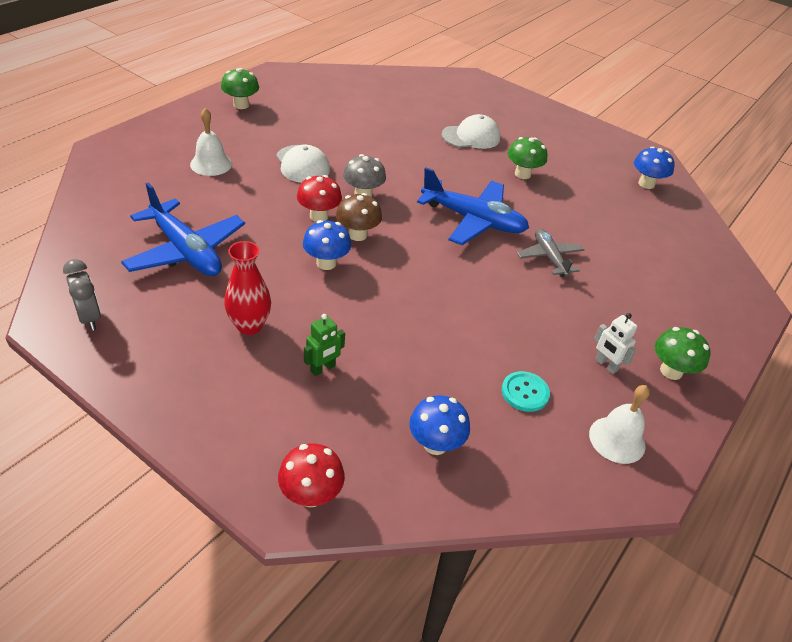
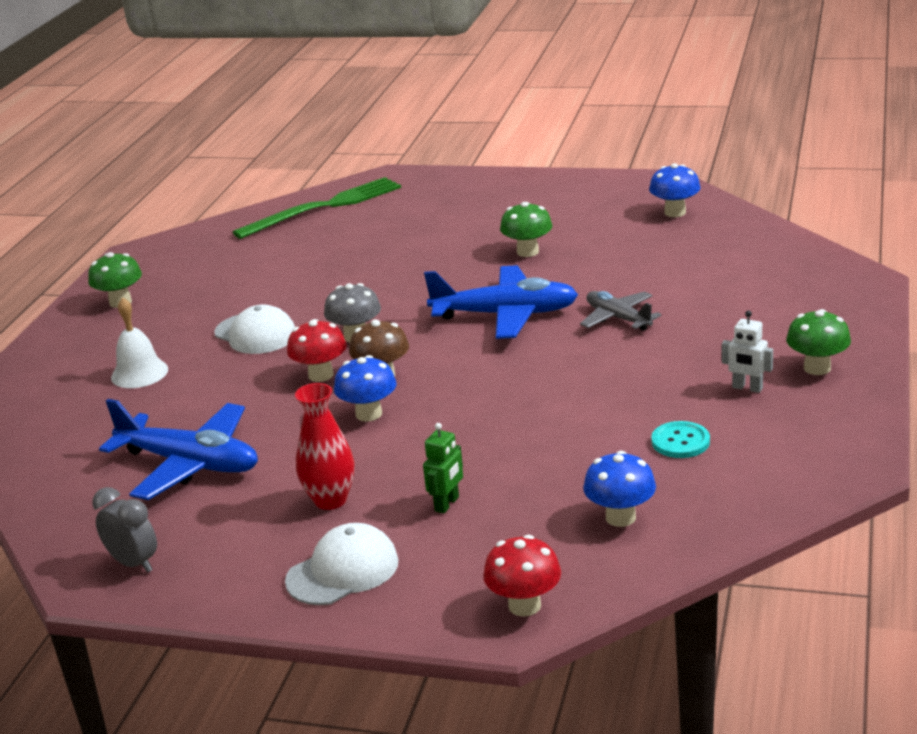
camera: 15 degrees left, 15 degrees down
white cap [442,114,500,149] -> white cap moved to [285,523,398,605]
white bell [589,385,650,464] -> none
none -> green fork [233,177,401,239]

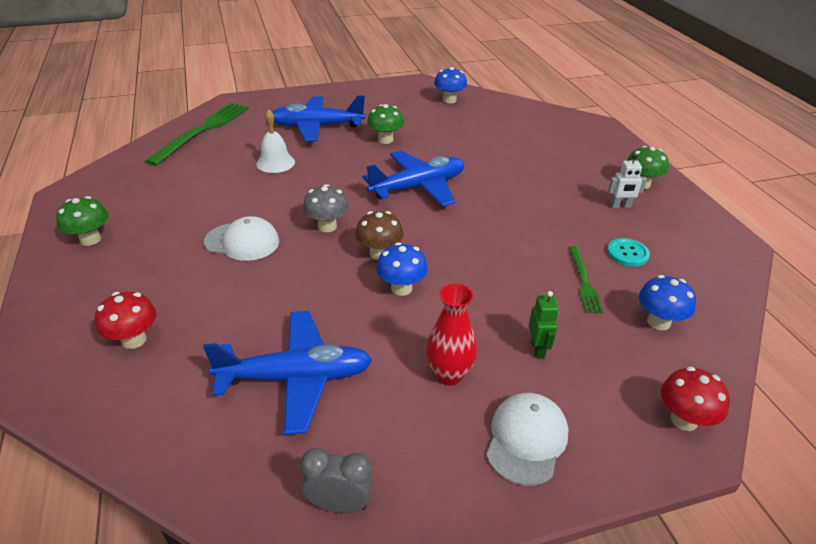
camera: 35 degrees left, 10 degrees up
white bell [111,297,168,388] -> white bell moved to [256,109,295,173]
red mushroom [287,319,347,382] -> red mushroom moved to [95,291,157,349]
grey plane [580,291,662,331] -> none
none -> blue plane [273,95,365,141]
none -> green fork [569,246,603,313]

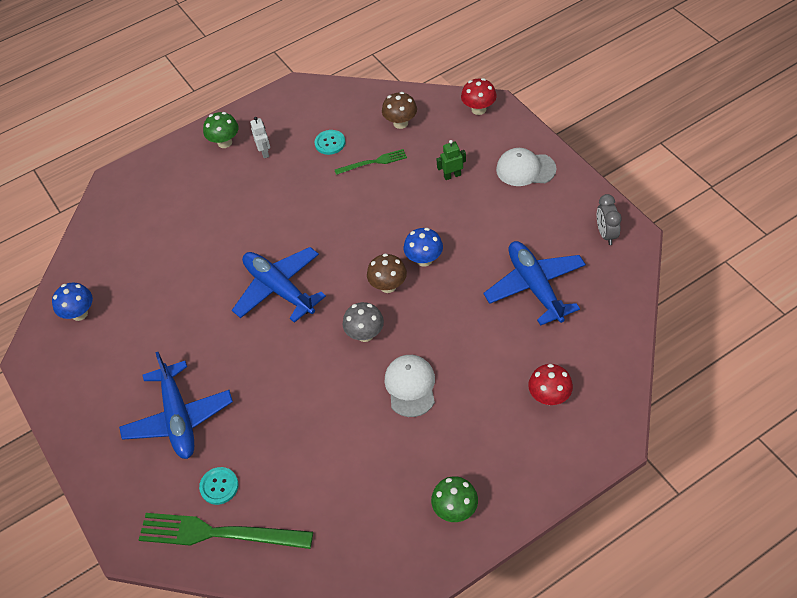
camera: 100 degrees left, 15 degrees up
white bell [256,109,295,173] -> none
green mushroom [367,104,404,144] -> none
red vase [426,283,477,386] -> none
blue mushroom [639,275,696,330] -> brown mushroom [382,92,417,129]
none -> turquoise button [199,467,239,505]

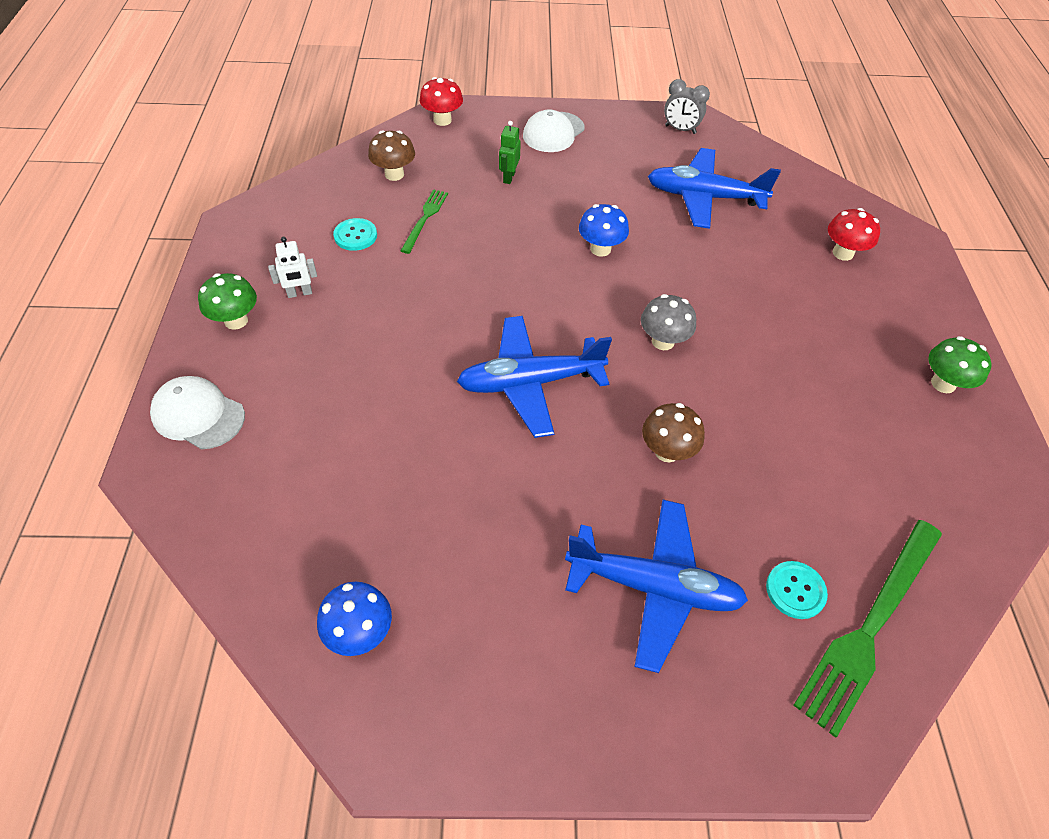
camera: 65 degrees left, 0 degrees up
white robot [250,117,270,158] -> white robot turned 150 degrees clockwise [268,237,317,298]
brown mushroom [367,253,407,293] -> brown mushroom moved to [642,403,705,462]
white cap [385,355,435,417] -> white cap moved to [150,376,245,449]

